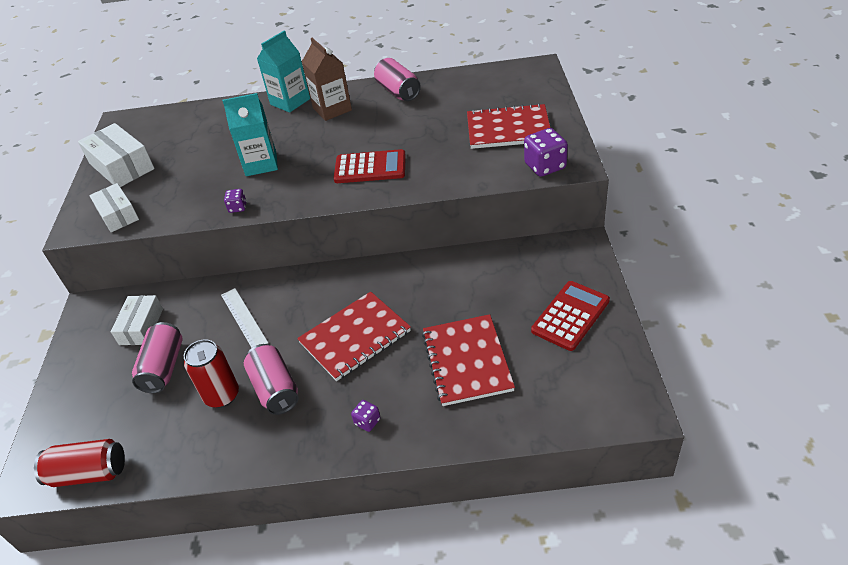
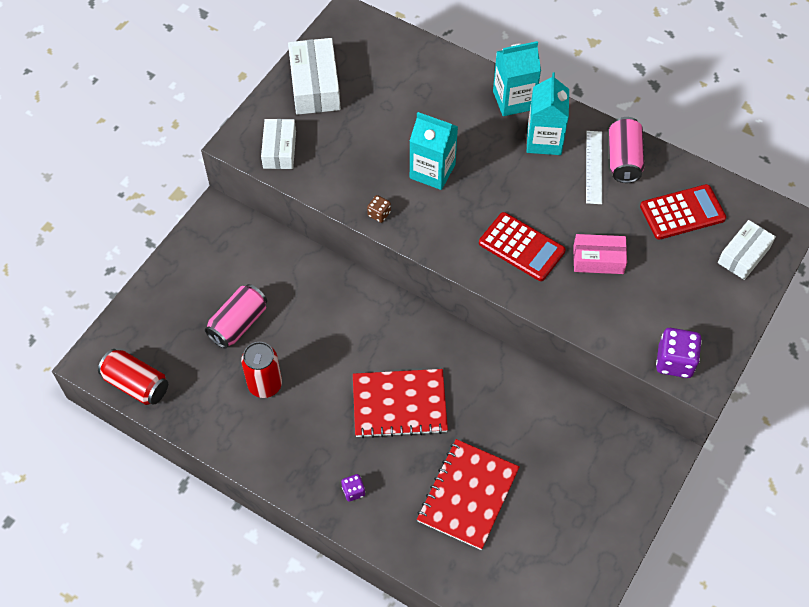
camera: 30 degrees right, 15 degrees up
white box [111,295,163,345] -> white box moved to [718,220,776,280]
white ruler [221,288,268,348] -> white ruler moved to [586,131,602,204]
purple dice [224,189,247,213] -> brown dice [367,195,391,223]
pink can [244,344,298,415] -> none
brown carton [302,38,352,121] -> turquoise carton [527,73,569,155]
red notebook [467,103,550,149] -> none
red calculator [531,281,610,351] -> red calculator moved to [640,184,726,240]
none -> pink box [573,234,627,274]

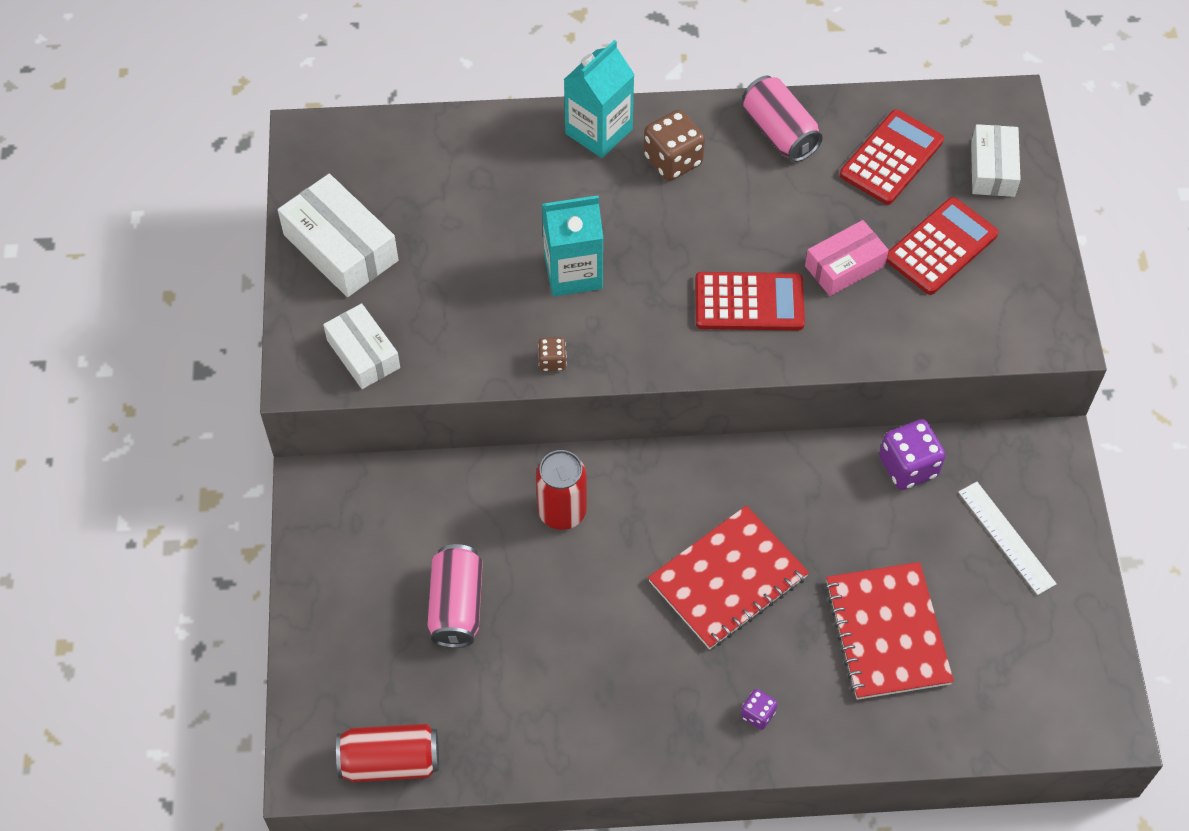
camera: 35 degrees left, 0 degrees up
red can [241,342,282,398] -> red can moved to [536,450,587,530]
turquoise carton [527,73,569,155] -> brown dice [643,110,705,181]
white ruler [586,131,602,204] -> white ruler moved to [958,482,1057,595]
purple dice [656,328,702,378] -> purple dice moved to [879,419,946,490]
none -> red calculator [886,197,998,295]

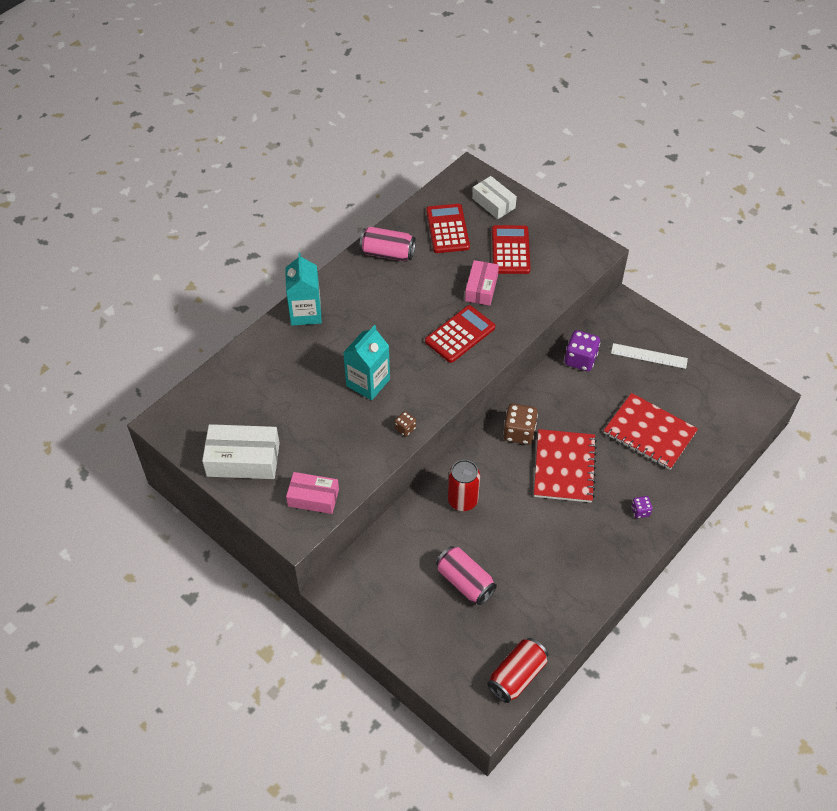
camera: 45 degrees left, 5 degrees down
white box [323,303,400,389] -> pink box [286,472,339,514]
brown dice [643,110,705,181] -> brown dice moved to [503,404,538,445]

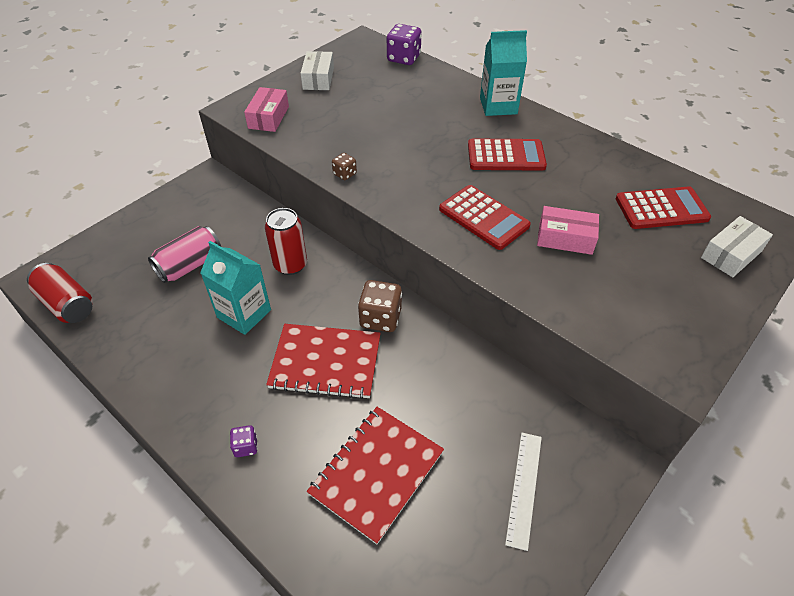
camera: 90 degrees right, 5 degrees down
white box [202,424,280,479] -> white box [301,51,334,90], size x0.66
turquoise carton [343,325,390,400] -> turquoise carton moved to [200,241,271,335]
pink can [359,226,416,261] -> none
red calculator [492,225,530,274] -> red calculator moved to [468,139,547,171]
purple dice [565,330,600,371] -> purple dice moved to [387,24,422,65]

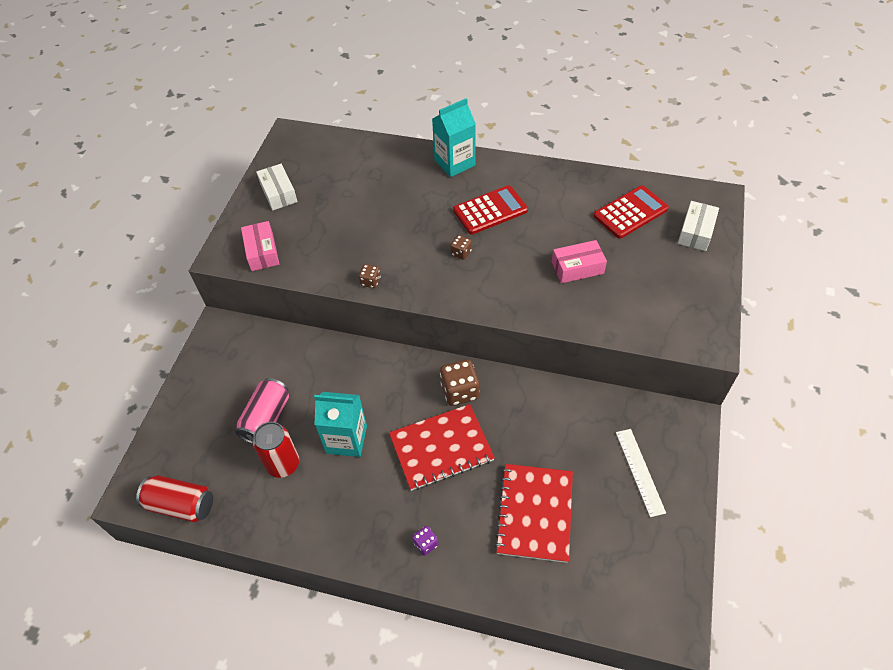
camera: 25 degrees left, 5 degrees up
red can [265,208,307,275] -> red can moved to [253,422,299,478]
purple dice [387,24,422,65] -> none
red calculator [439,185,531,250] -> none
none -> brown dice [450,235,472,260]

